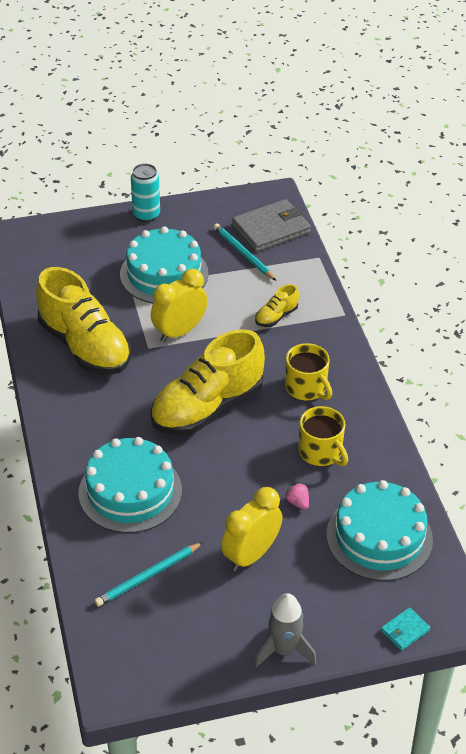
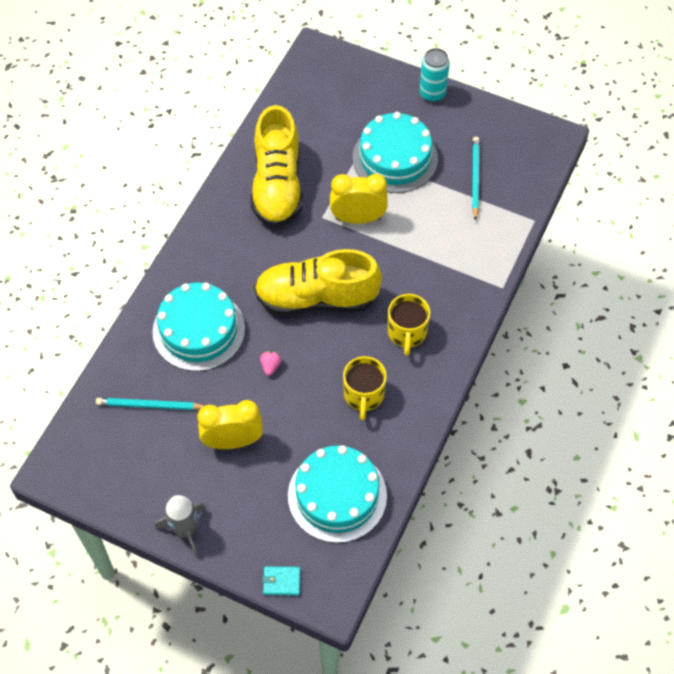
camera: 40 degrees right, 15 degrees up
grey wallet [232,199,311,252] -> none
yellow shoe [255,284,299,327] -> none
pink strawberry [285,483,309,510] -> pink strawberry moved to [260,351,282,376]

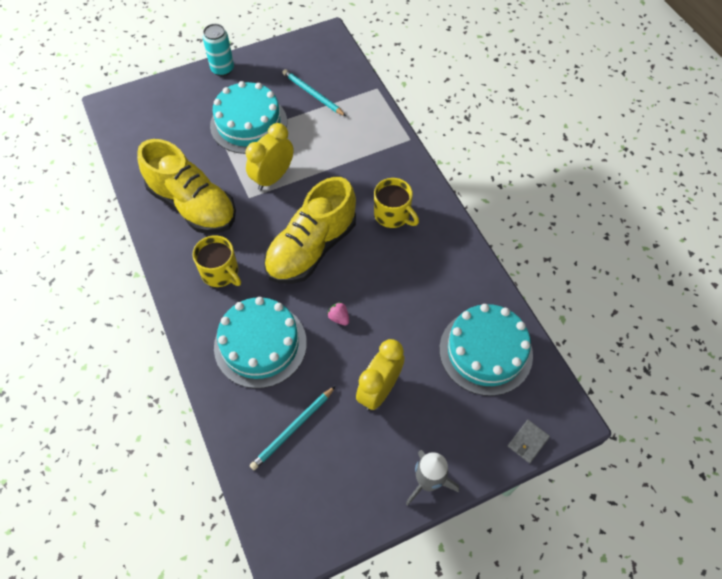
camera: 50 degrees left, 0 degrees up
turquoise wallet [262,566,301,595] -> grey wallet [508,420,550,463]
yellow mug [343,356,387,420] -> yellow mug moved to [193,235,241,287]

